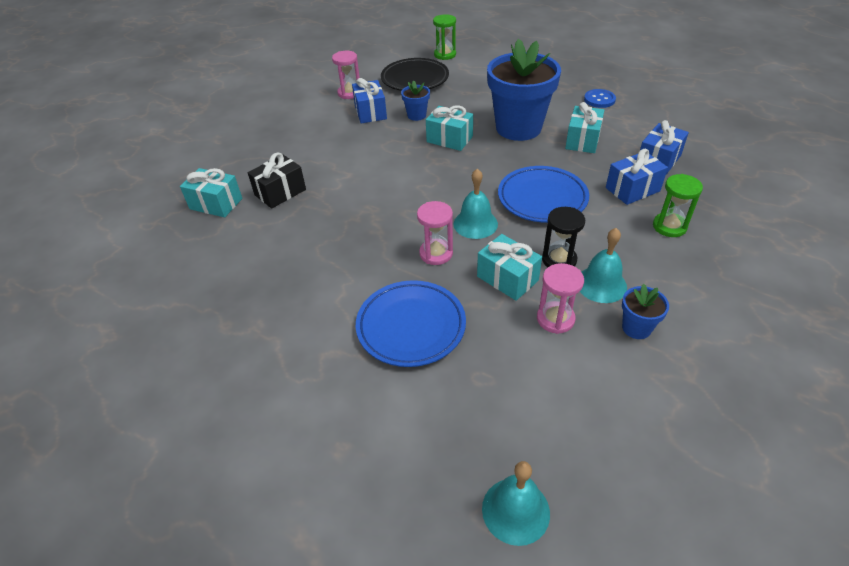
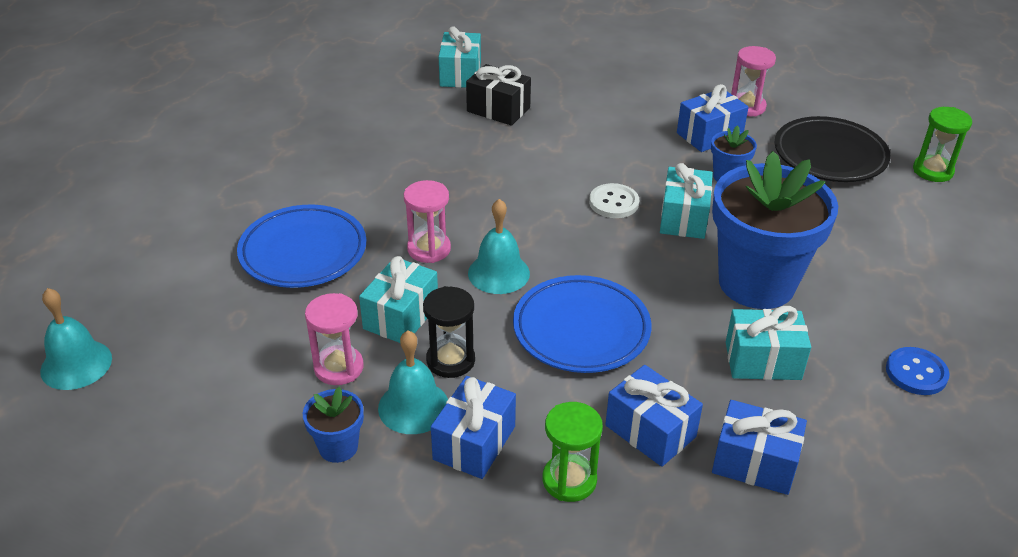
camera: 70 degrees right, 5 degrees down
none -> blue gift [431,376,516,479]
none -> white button [589,183,639,218]

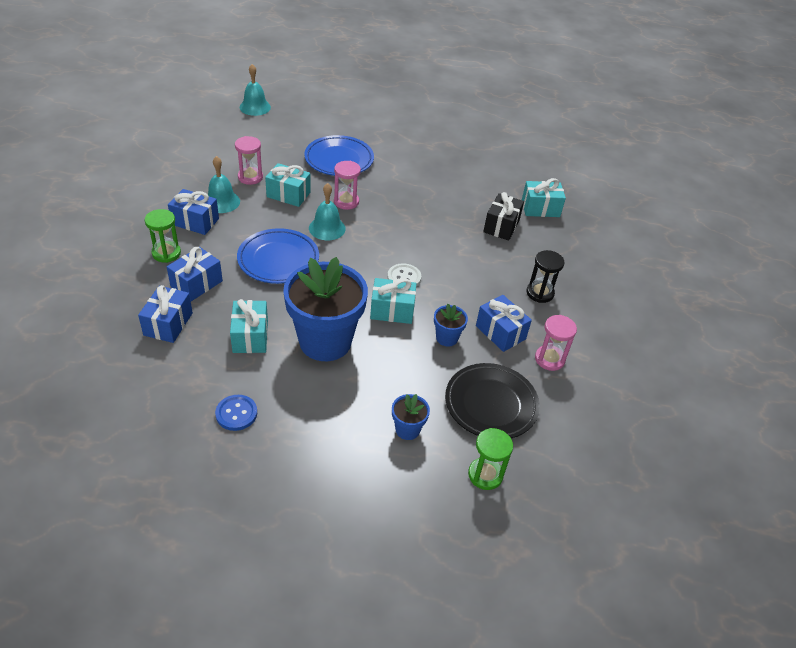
camera: 80 degrees right, 5 degrees up
blue flower pot [303,386,364,463] -> blue flower pot moved to [392,394,430,440]
black hourglass [423,286,475,378] -> black hourglass moved to [526,250,565,303]

